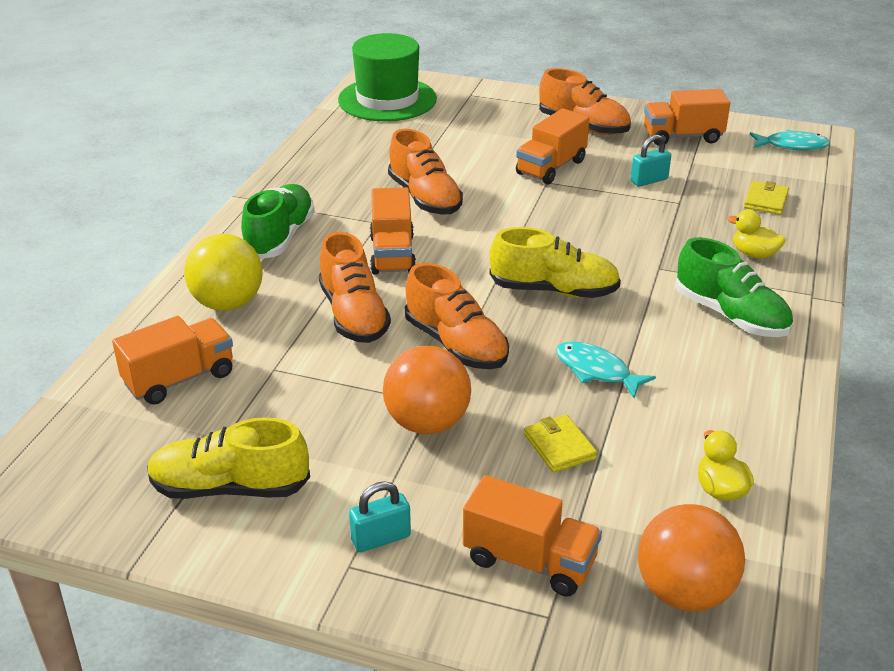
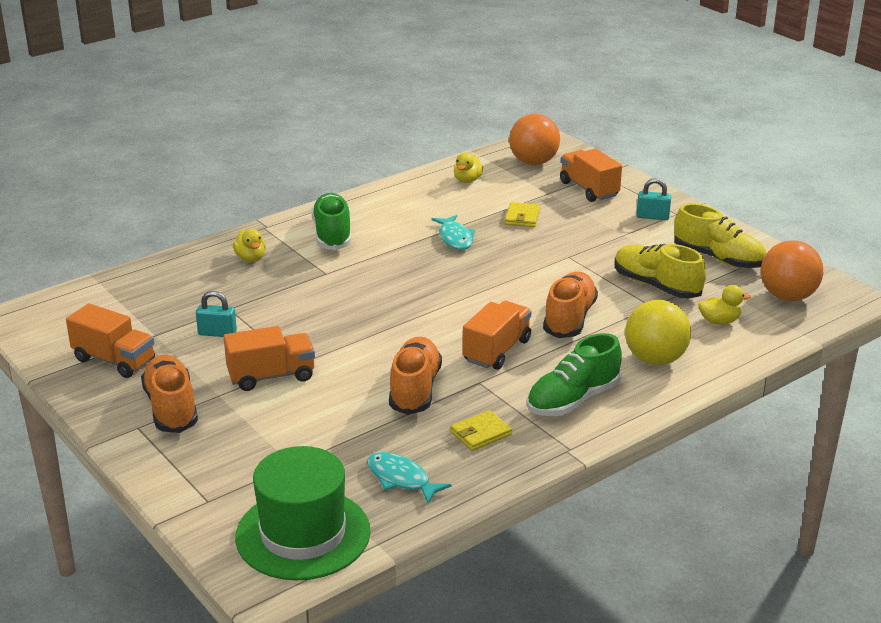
camera: 145 degrees left, 5 degrees down
orange truck [112,316,233,405] -> yellow duck [698,285,751,325]
orange ball [383,346,471,434] -> orange ball moved to [761,240,823,301]
orange shoe [405,263,509,369] -> none
yellow shoe [490,227,621,298] -> yellow shoe moved to [615,244,706,299]
yellow wallet [744,181,789,215] -> yellow wallet moved to [450,410,512,451]
turquoise fish [750,130,830,150] -> turquoise fish moved to [367,452,452,504]

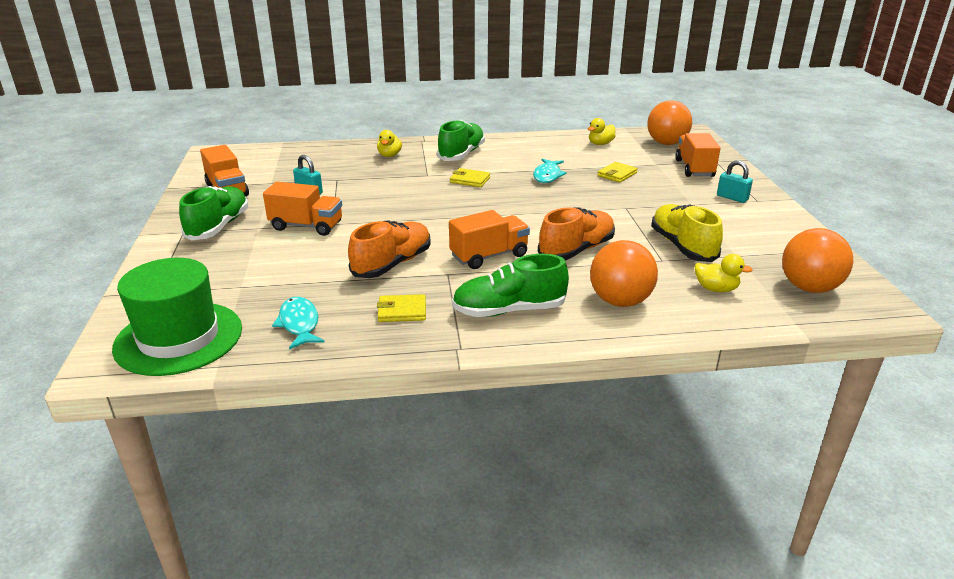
camera: 30 degrees right, 0 degrees up
orange shoe [141,355,198,433] -> green shoe [179,186,248,240]
yellow ball [625,300,691,365] -> orange ball [590,240,658,307]
yellow shoe [674,203,767,268] -> none
none -> yellow wallet [450,168,490,187]

